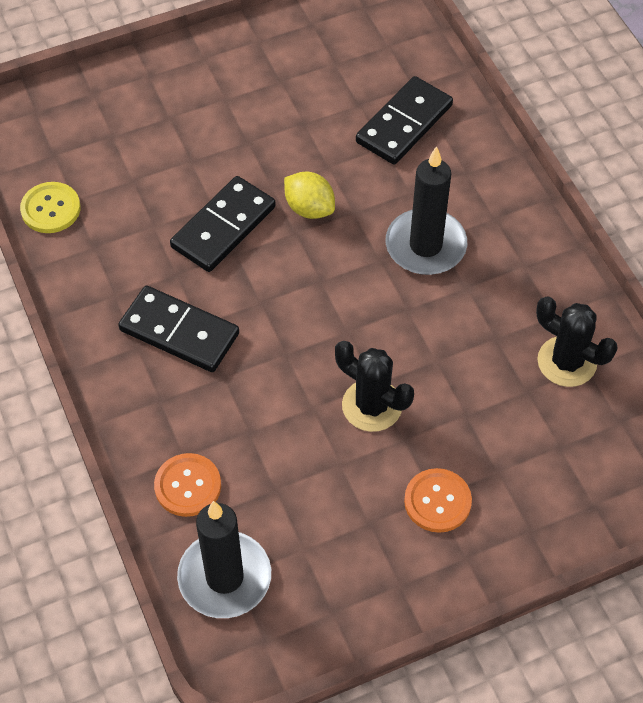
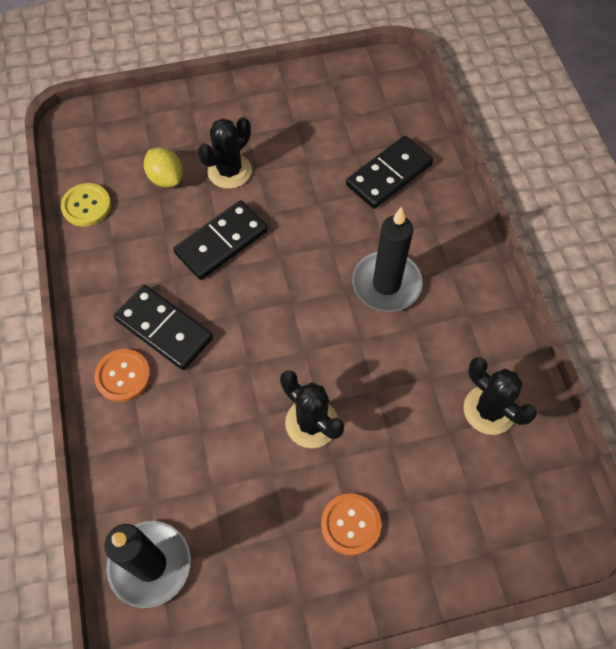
camera: 10 degrees right, 5 degrees up
orange button [154,453,221,517] -> orange button moved to [94,349,151,402]
yellow lemon [284,171,335,219] -> yellow lemon moved to [144,147,183,187]
none -> black cactus [198,117,252,189]

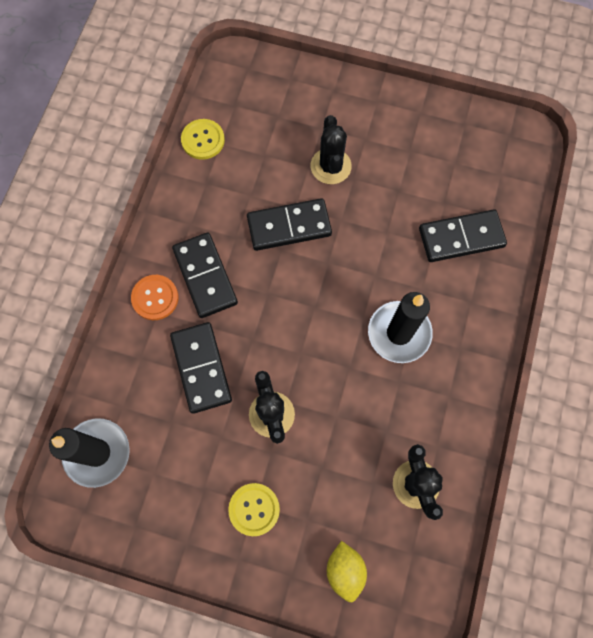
camera: 30 degrees right, 10 degrees up
yellow lemon [144,147,183,187] -> yellow lemon moved to [327,541,367,602]
black cactus [198,117,252,189] -> black cactus turned 75 degrees counterclockwise [311,115,352,184]
orange button [321,493,381,556] -> yellow button [228,483,280,536]
none -> black domino [170,322,232,414]

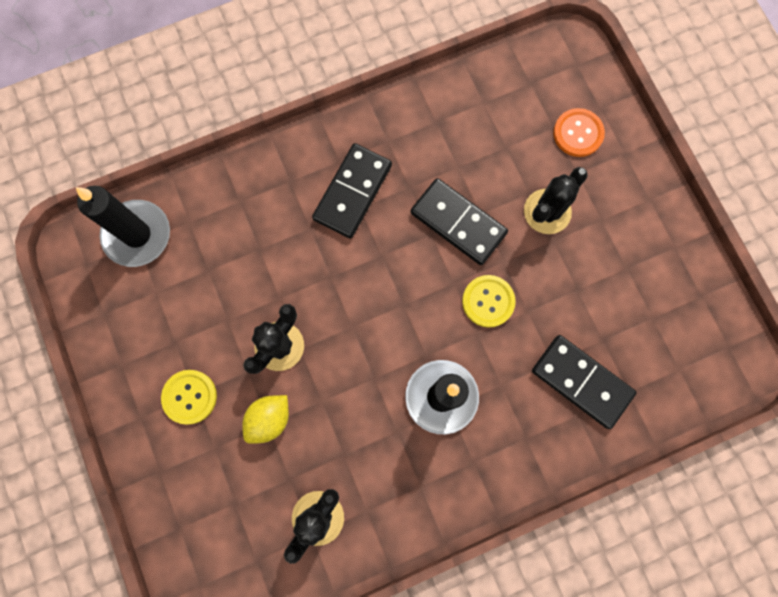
camera: 50 degrees right, 5 degrees up
orange button [131,275,178,320] -> orange button moved to [553,108,605,157]
black domino [170,322,232,414] -> none
yellow button [181,119,225,160] -> yellow button moved to [462,275,516,328]
yellow lemon [327,541,367,602] -> yellow lemon moved to [242,395,289,444]

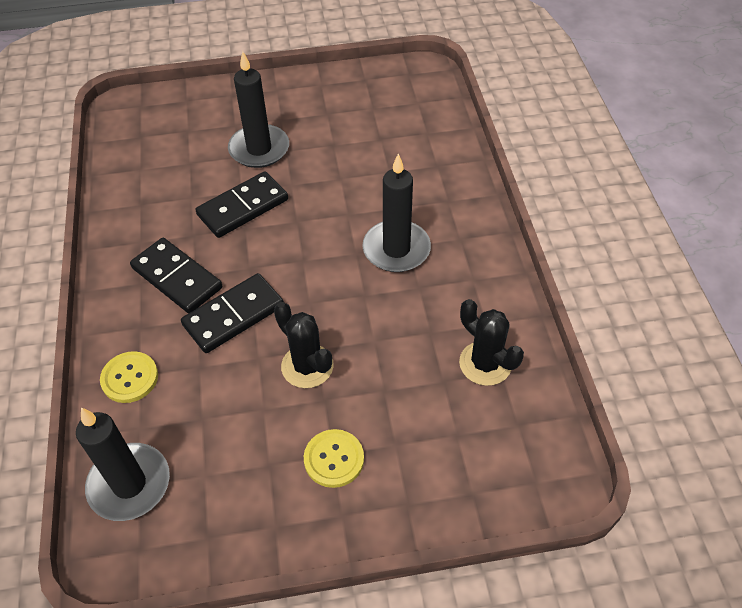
camera: 75 degrees left, 25 degrees down
yellow lemon [242,395,289,444] -> none
yellow button [462,275,516,328] -> yellow button moved to [100,351,158,403]
black cactus [524,167,588,234] -> black candle [228,51,289,168]
black domino [532,335,637,429] -> black domino moved to [181,273,284,353]
orange button [553,108,605,157] -> none

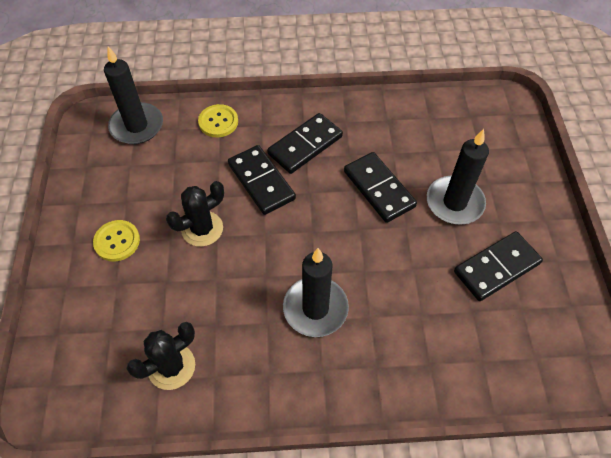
camera: 95 degrees right, 5 degrees up
none -> black domino [454,231,543,301]

